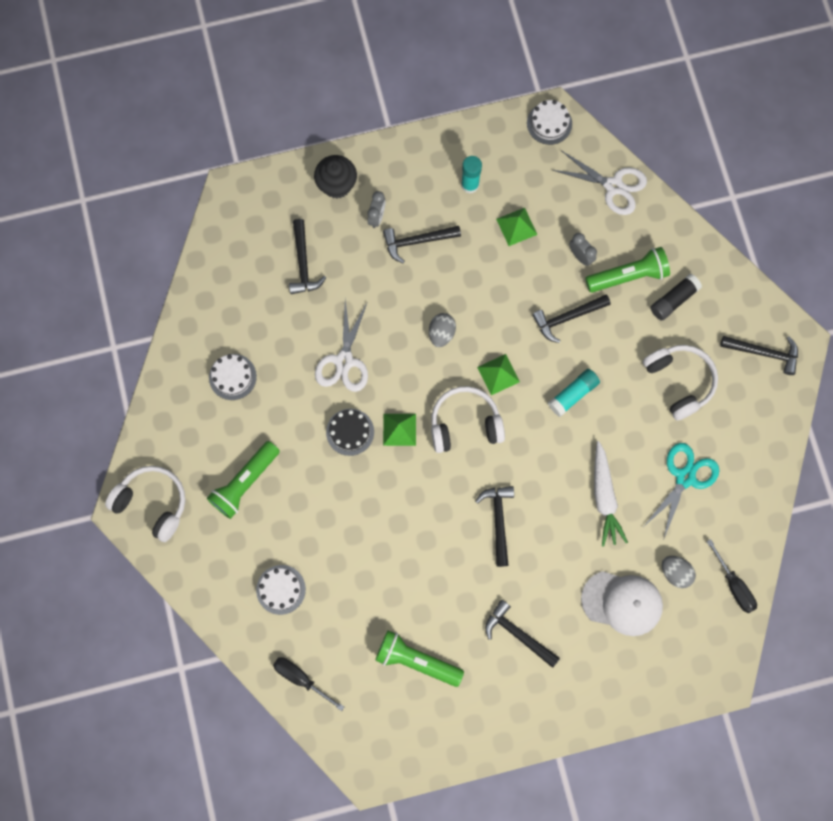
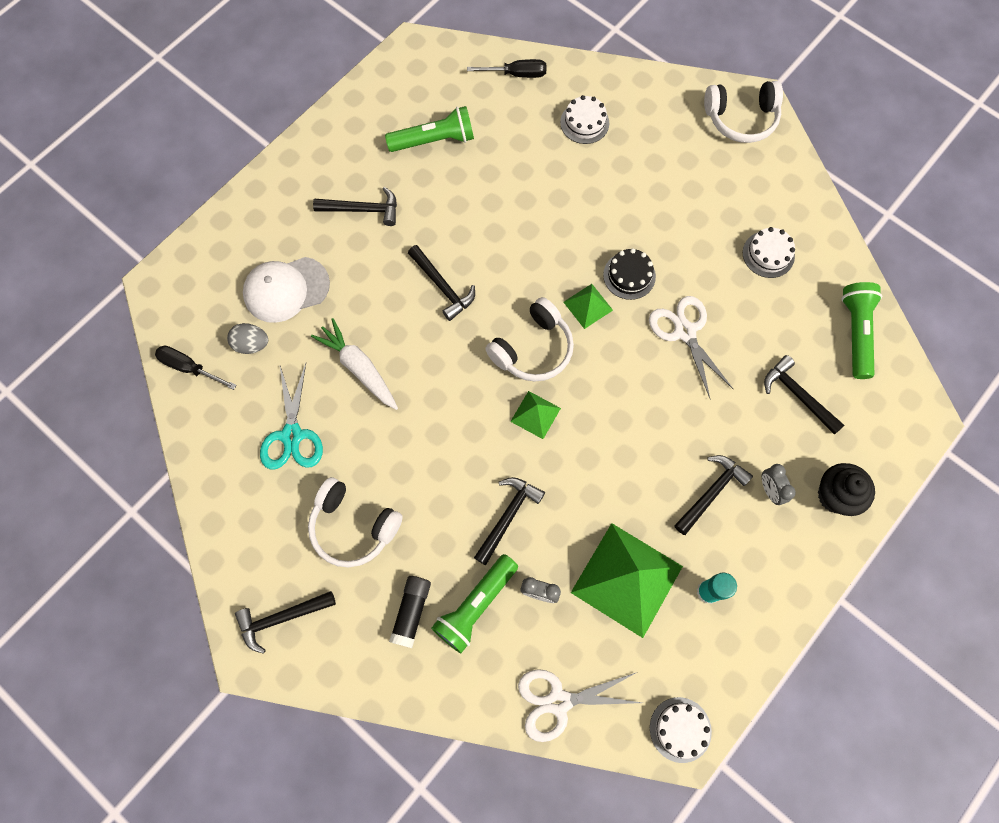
camera: 145 degrees right, 5 degrees down
green flashlight [207,441,280,519] -> green flashlight moved to [841,282,882,379]
grey egg [429,313,456,347] -> none
green pyramid [496,208,537,246] -> green pyramid [571,523,683,638], size x2.08
turquoise glue stick [548,369,600,417] -> none

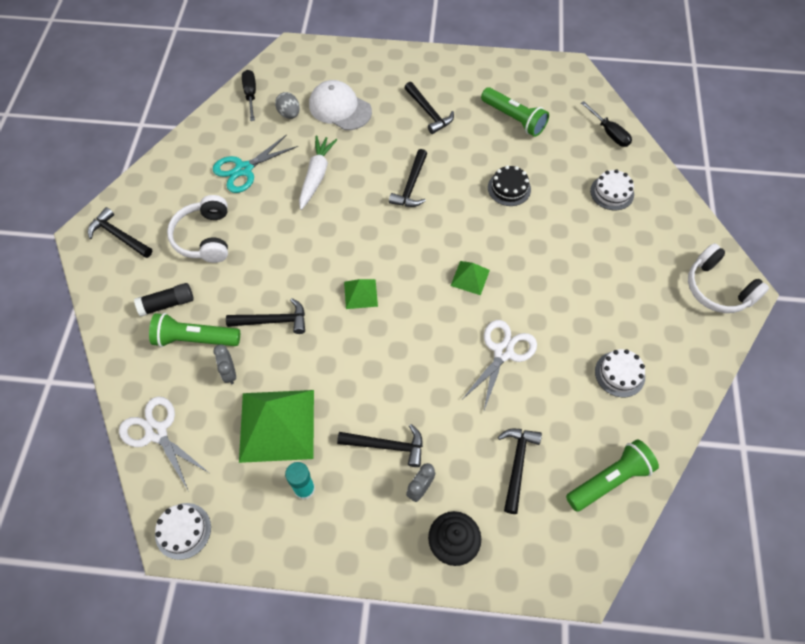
camera: 55 degrees right, 10 degrees down
white headphones [485,297,574,382] -> none
black cake [603,248,656,300] -> black cake moved to [488,165,531,206]

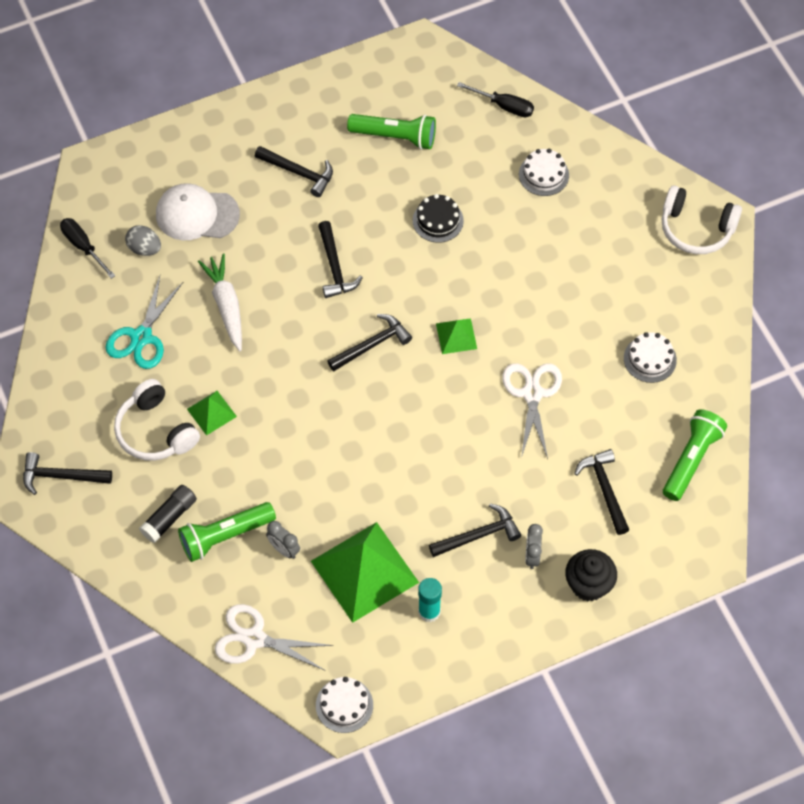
camera: 30 degrees left, 0 degrees up
black hammer [226,298,305,334] -> black hammer moved to [327,314,412,371]
green pyramid [344,279,378,309] -> green pyramid moved to [187,391,237,436]

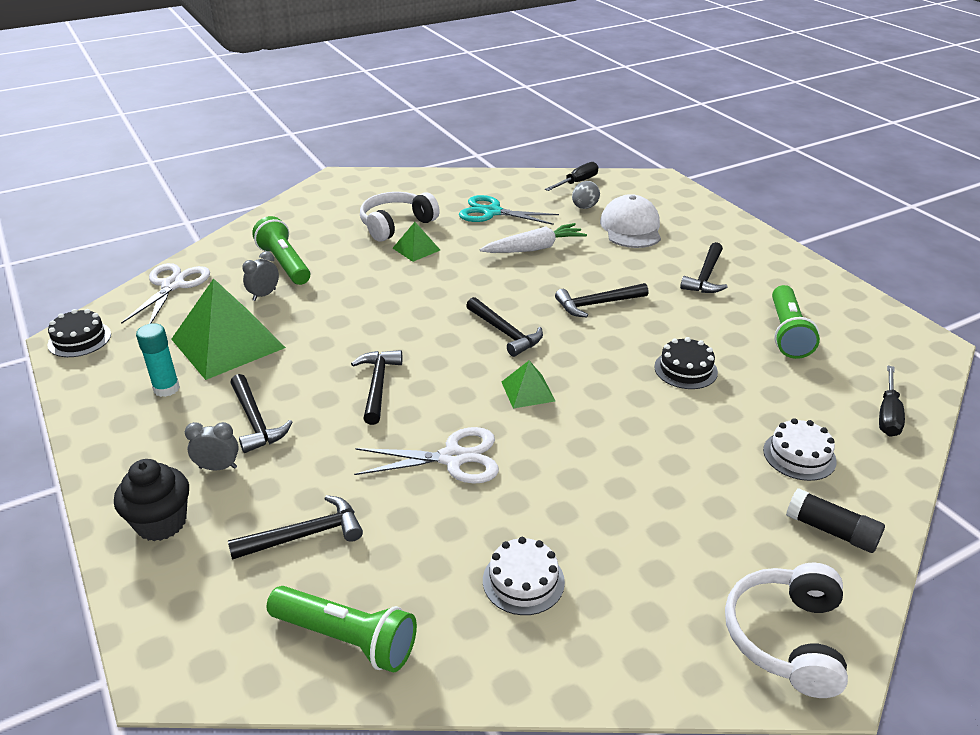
camera: 85 degrees right, 25 degrees down
black hammer [23,452,112,495] -> black hammer moved to [351,350,402,425]
black glue stick [139,485,197,543] -> black glue stick moved to [786,488,885,553]
white cake [316,677,373,733] -> black cake [47,309,111,357]

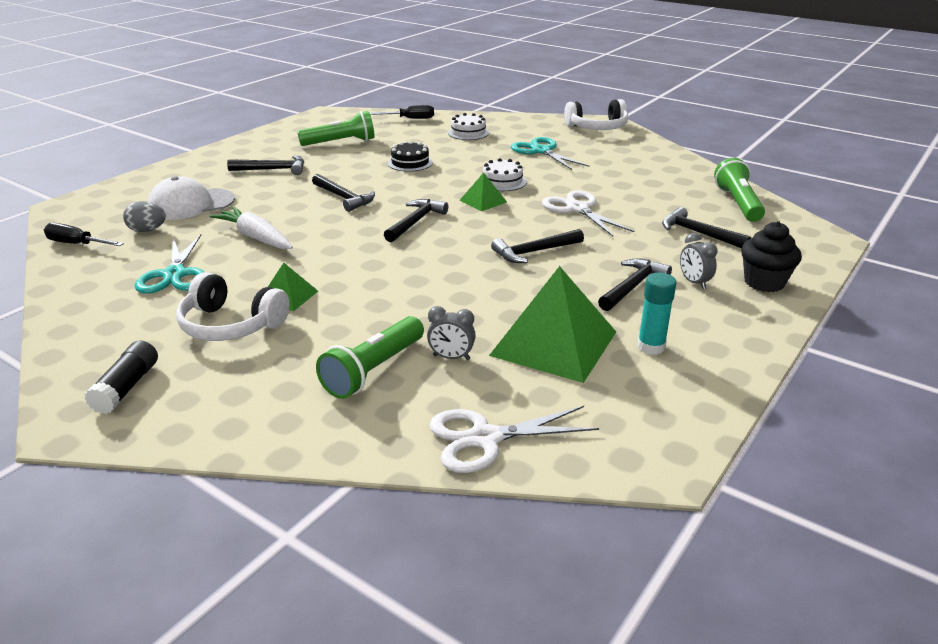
camera: 115 degrees left, 5 degrees down
black cake [47,309,111,357] -> none
white cake [483,537,565,615] -> white cake moved to [483,158,527,191]
black glue stick [786,488,885,553] -> black glue stick moved to [84,340,158,414]
none -> turquoise scissors [511,137,589,170]

